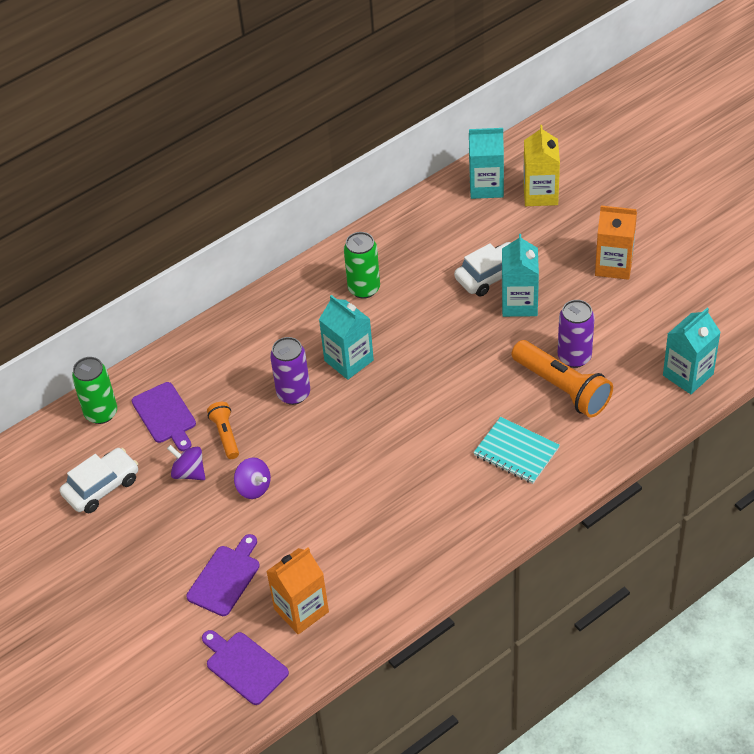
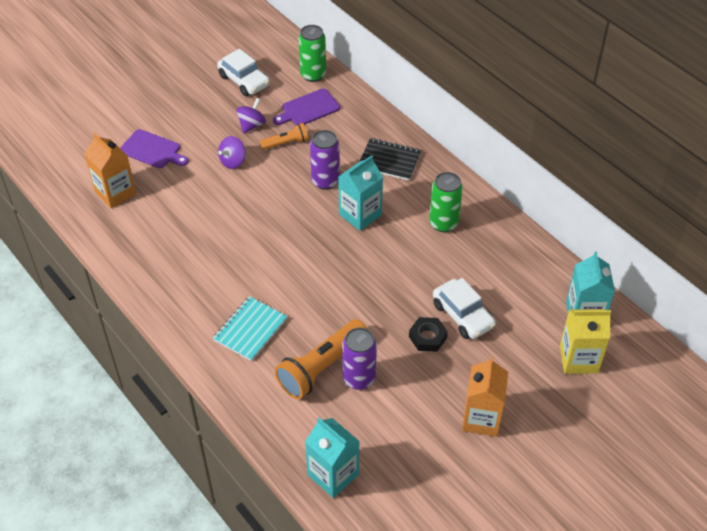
camera: 85 degrees right, 0 degrees up
purple cutting board [202,630,289,705] -> none
turquoise carton [502,234,539,317] -> black nut [409,317,448,352]
none -> black notebook [359,138,422,181]

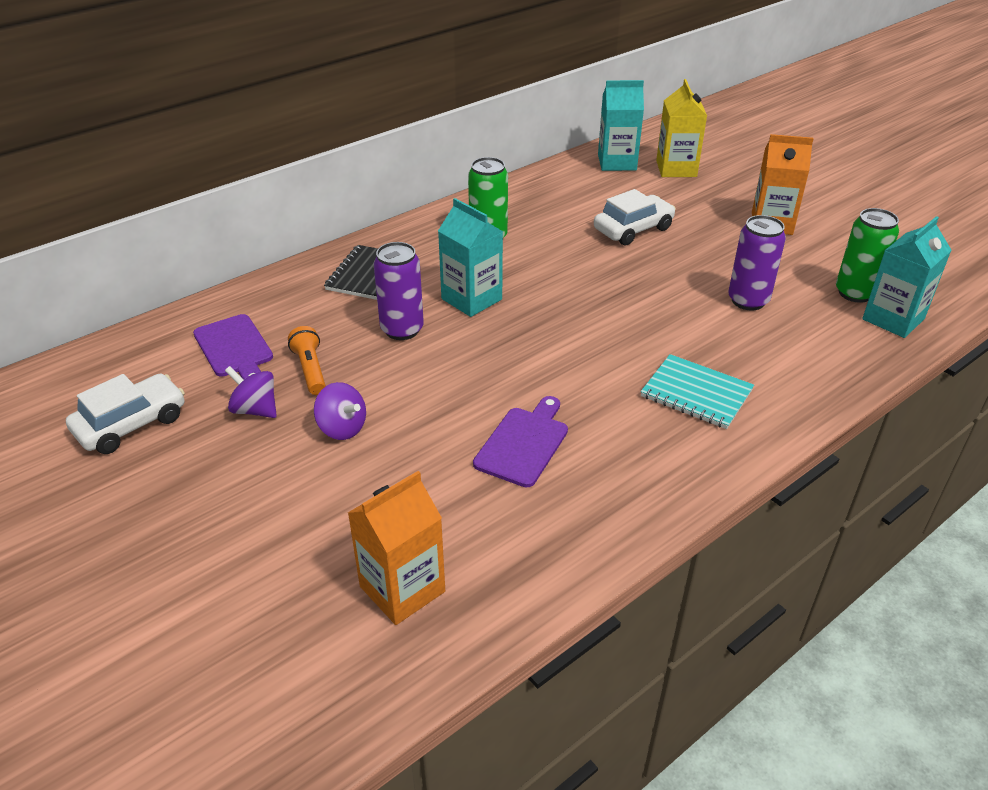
camera: 90 degrees left, 10 degrees down
purple cutting board [120,129,188,168] -> purple cutting board moved to [473,396,568,487]
orange flashlight [275,319,367,399] -> none
green can [298,25,326,82] -> green can moved to [836,208,899,303]
black nut [409,317,448,352] -> none

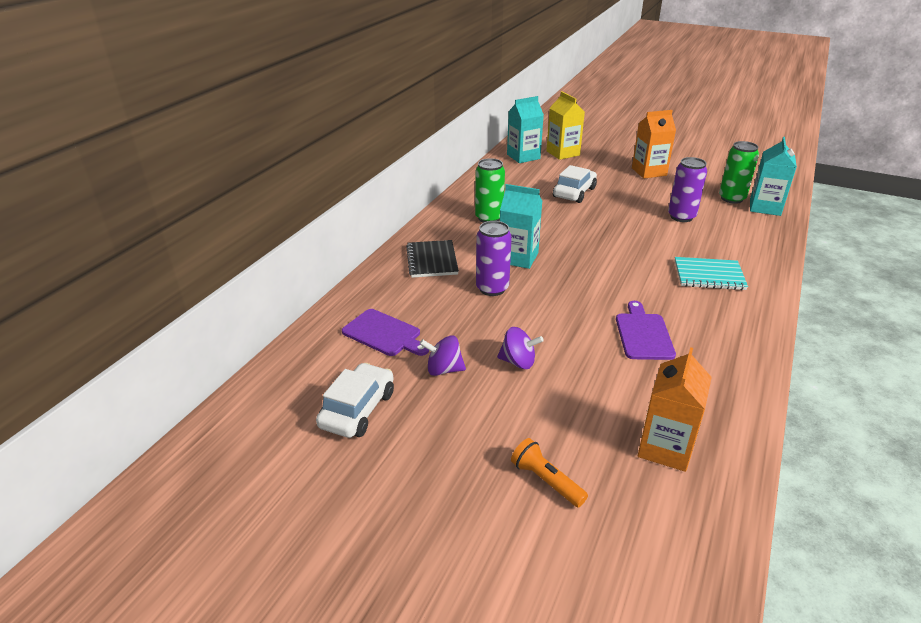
camera: 25 degrees left, 5 degrees down
orange flashlight [288,326,326,395] -> orange flashlight moved to [511,438,588,508]

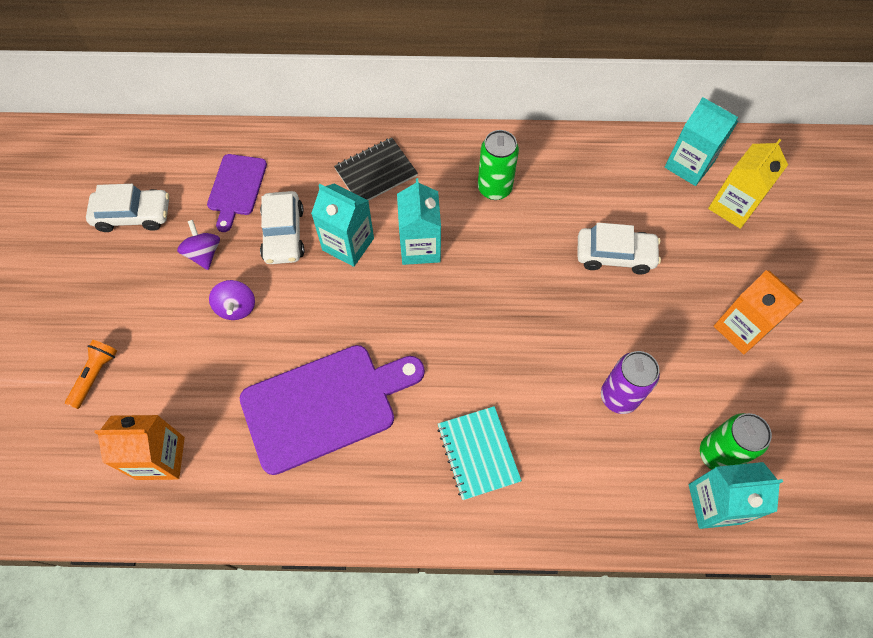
camera: 65 degrees right, 30 degrees up
purple can [476,221,512,296] -> turquoise carton [311,184,374,267]
purple cutting board [616,301,676,360] -> purple cutting board [240,345,425,475], size x1.80
none -> white car [260,191,304,264]

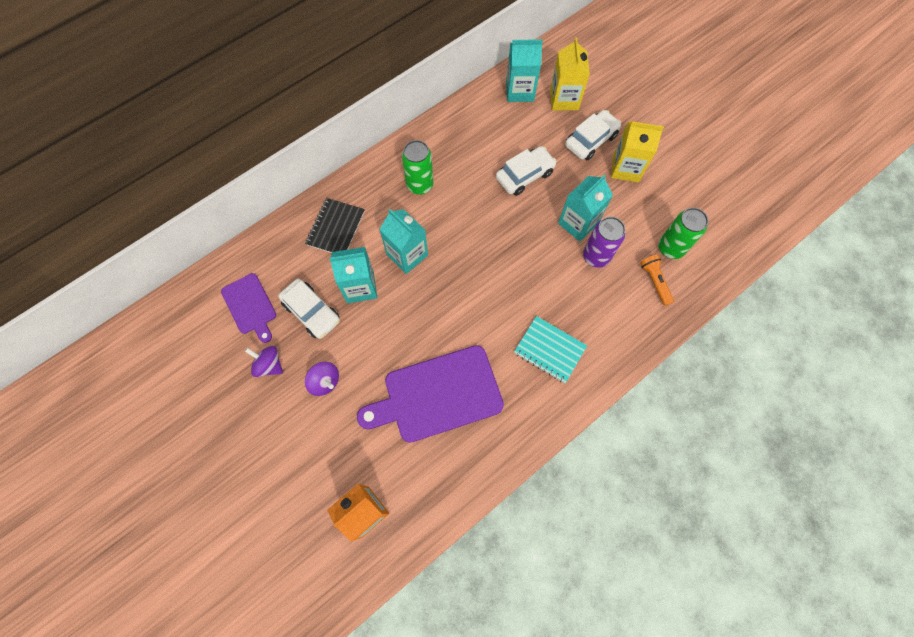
camera: 40 degrees left, 5 degrees up
orange flashlight [65,340,117,409] -> orange flashlight moved to [640,255,674,306]
white car [86,184,169,232] -> white car moved to [565,110,621,160]
purple cutting board [240,345,425,475] -> purple cutting board turned 135 degrees counterclockwise [357,345,504,443]
turquoise carton [689,462,783,529] -> turquoise carton moved to [558,174,613,242]
orange carton [714,270,803,355] -> yellow carton [611,122,664,183]

